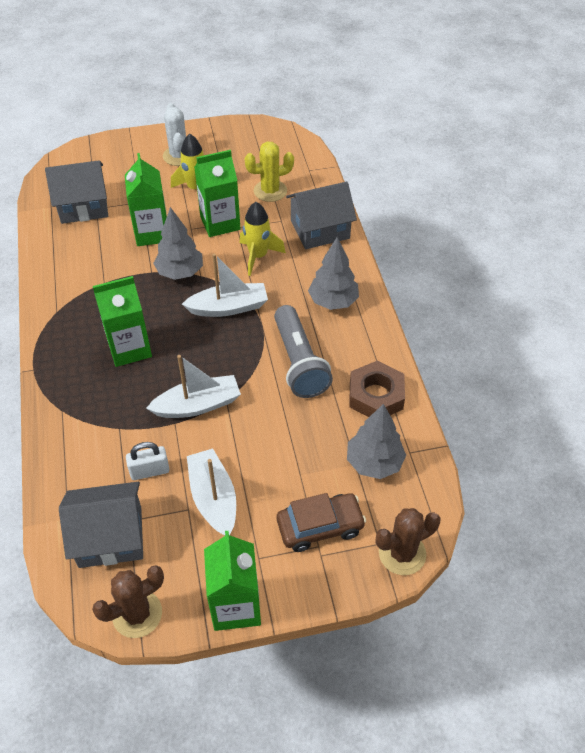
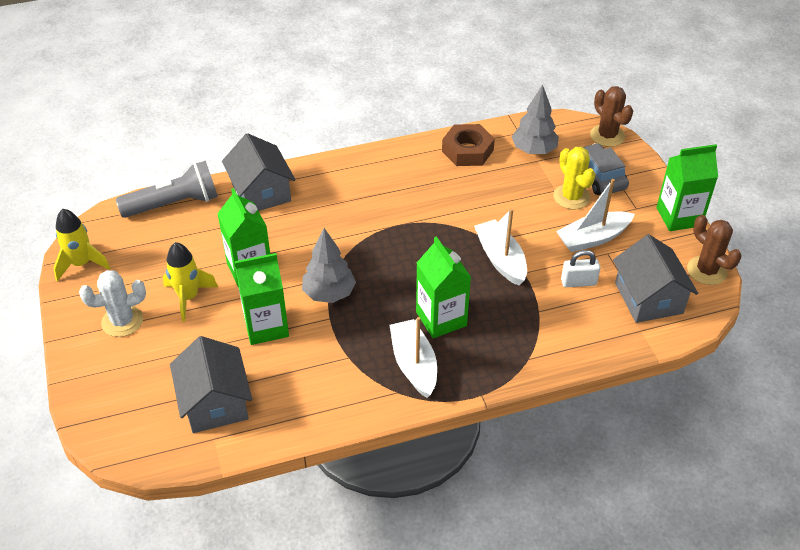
camera: 95 degrees left, 5 degrees down
white padlock [126,442,170,480] -> white padlock turned 75 degrees counterclockwise [561,250,600,287]
white boat [182,253,268,317] -> white boat moved to [390,317,437,398]
yellow rocket [240,202,286,276] -> yellow rocket moved to [54,209,110,281]
yellow cactus [244,141,294,202] -> yellow cactus moved to [553,147,595,209]
grey flashlight [274,305,333,398] -> grey flashlight moved to [116,161,218,218]
brown car [277,493,366,552] -> grey car [583,143,629,195]
grey tree [308,237,359,310] -> none

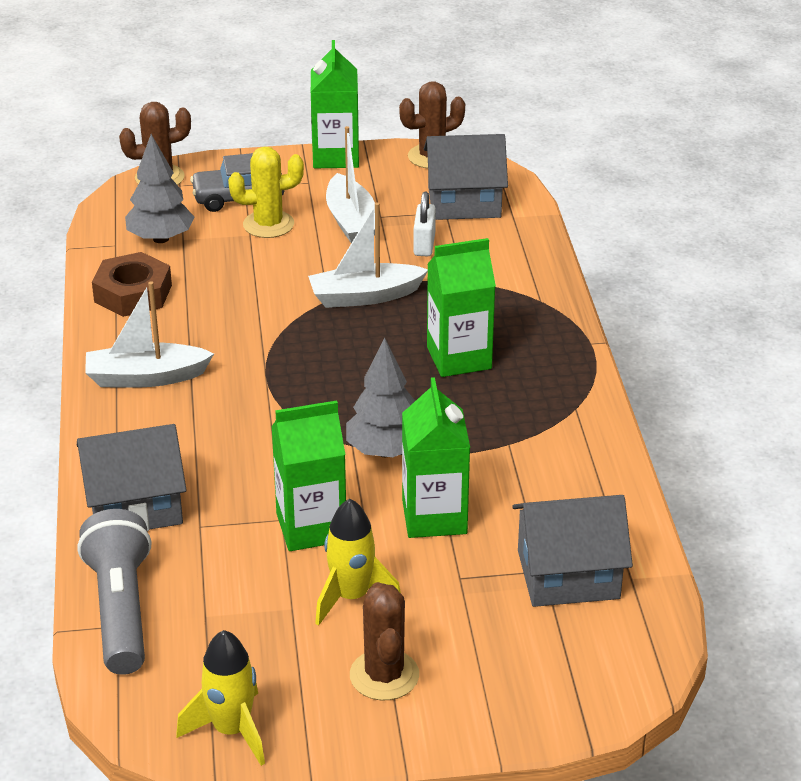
camera: 80 degrees left, 10 degrees down
white cactus [79,270,146,337] -> brown cactus [350,582,419,700]
white boat [390,317,437,398] -> white boat moved to [85,281,214,388]

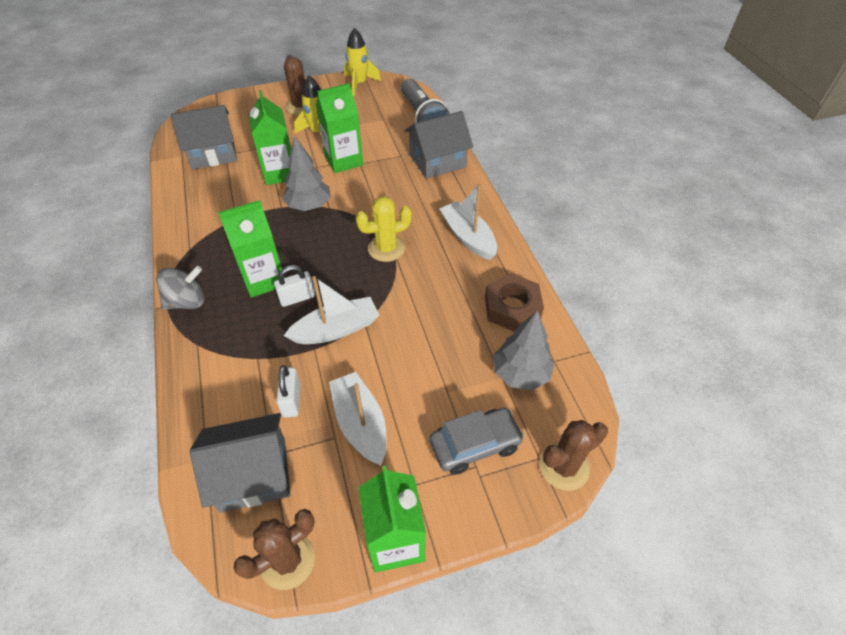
camera: 170 degrees right, 15 degrees up
white boat [85,281,214,388] -> white boat turned 105 degrees counterclockwise [439,183,497,260]
yellow cactus [228,147,304,238] -> yellow cactus moved to [355,196,412,262]
none -> grey spinning top [156,266,205,310]
none -> white padlock [274,265,315,307]

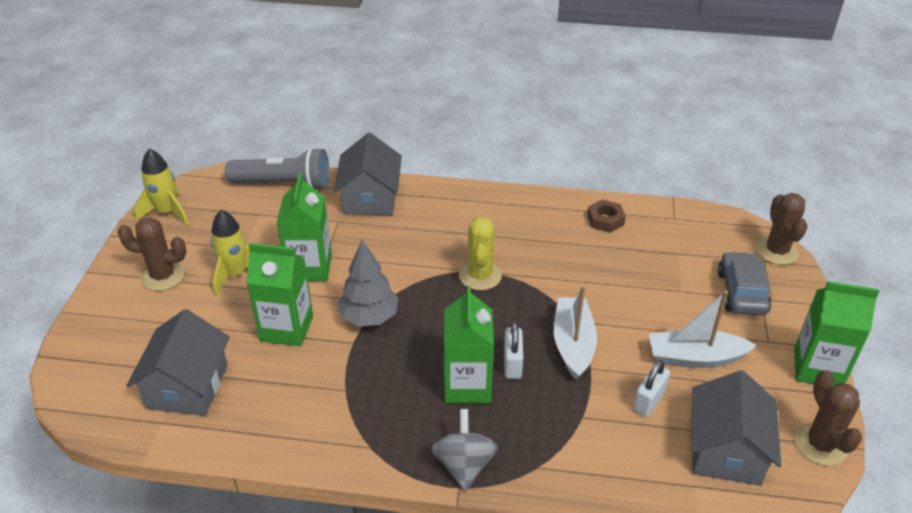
camera: 65 degrees left, 10 degrees down
white padlock [276,365,300,417] -> white padlock turned 75 degrees counterclockwise [633,360,670,417]
white boat [439,183,497,260] -> none
brown nut [485,273,544,331] -> brown nut [587,199,626,233], size x0.64
grey tree [494,310,554,390] -> none

